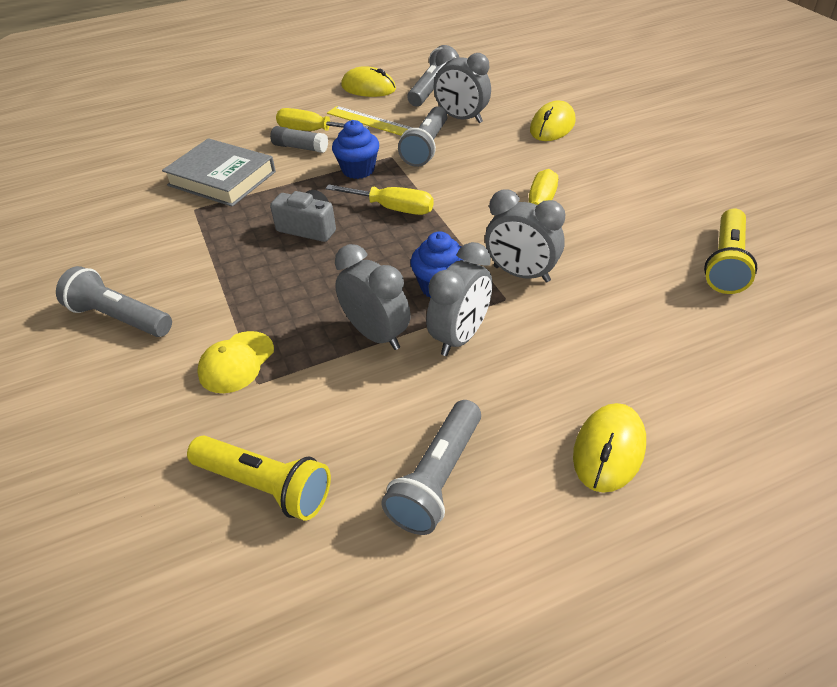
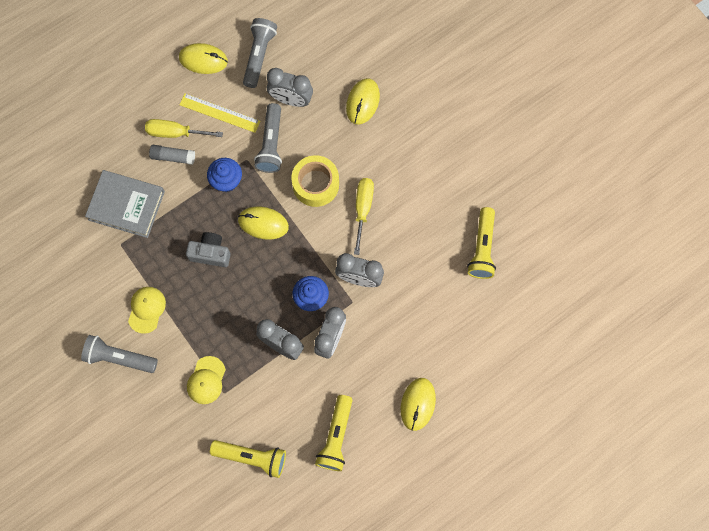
camera: 15 degrees left, 30 degrees up
yellow screwdriver [325,184,434,215] -> yellow mouse [238,207,289,239]
grey flashlight [381,400,481,535] -> yellow flashlight [315,395,353,471]
none -> yellow cap [128,287,166,334]
none -> yellow tape [291,155,339,207]

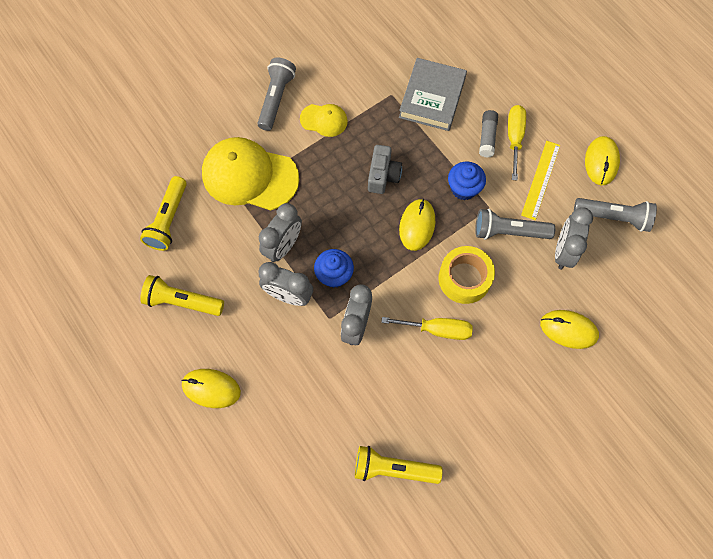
camera: 90 degrees right, 5 degrees down
yellow cap [187,356,226,404] -> yellow cap [202,137,299,211], size x1.99

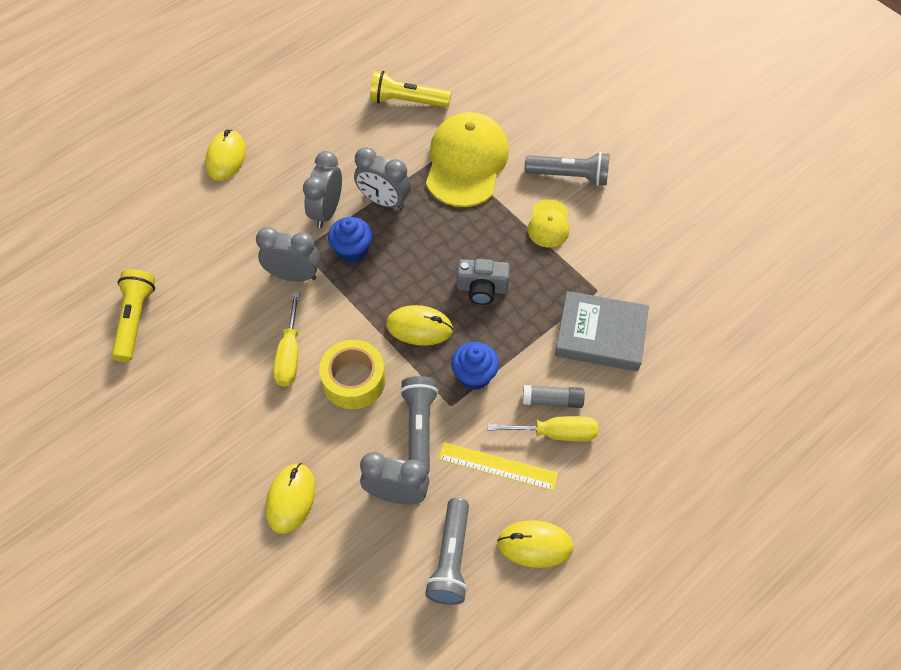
camera: 85 degrees right, 10 degrees down
yellow flashlight [140,275,224,316] -> none

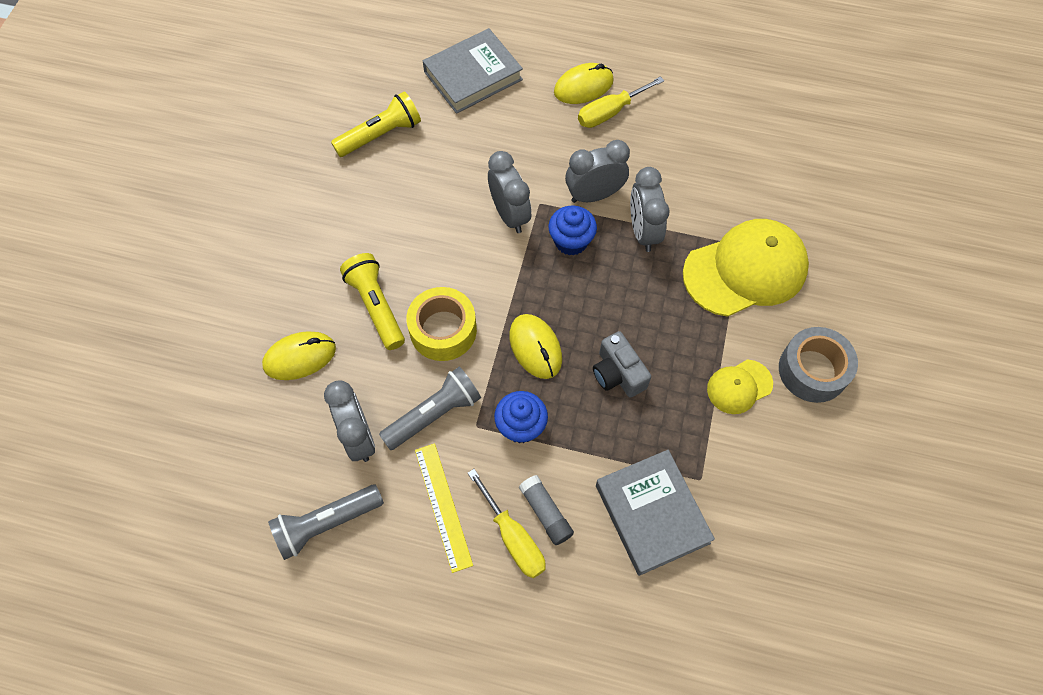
camera: 55 degrees right, 5 degrees up
yellow screwdriver [273,292,300,387] -> yellow screwdriver moved to [578,76,664,128]
yellow flashlight [370,71,451,108] -> yellow flashlight moved to [340,253,405,350]
yellow mouse [497,520,573,568] -> none
grey flashlight [524,152,610,186] -> grey tape [779,327,858,403]
none -> grey book [423,28,523,114]

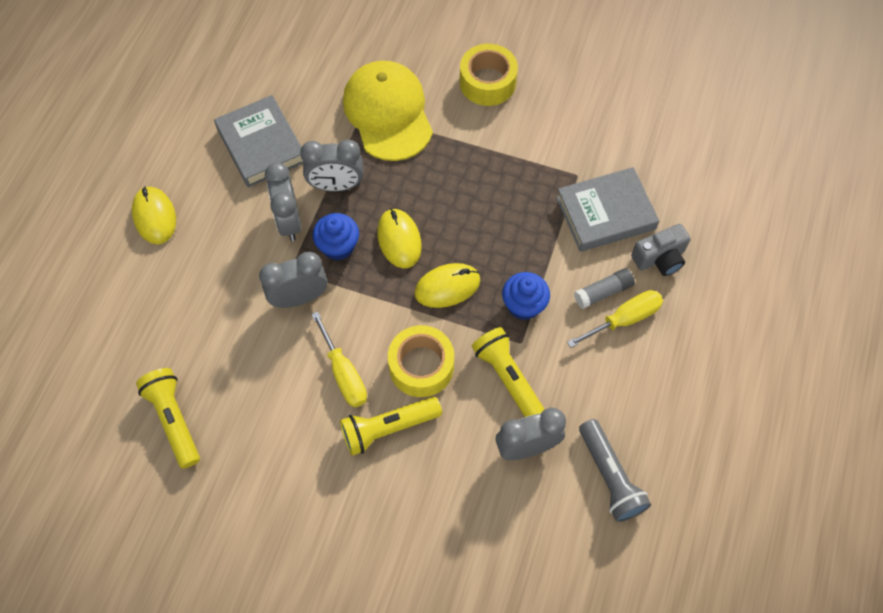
camera: 85 degrees left, 0 degrees up
yellow mouse [262,331,336,380] -> yellow mouse moved to [377,208,422,268]
grey flashlight [379,367,481,450] -> yellow flashlight [472,327,545,417]
yellow ruler [415,443,473,573] -> none
grey book [423,28,523,114] -> grey book moved to [214,95,303,188]
yellow screwdriver [578,76,664,128] -> yellow screwdriver moved to [311,311,367,407]
grey camera [593,331,651,398] -> grey camera moved to [631,224,691,276]
yellow cap [707,360,773,414] -> none
grey tape [779,327,858,403] -> yellow tape [460,44,518,106]

